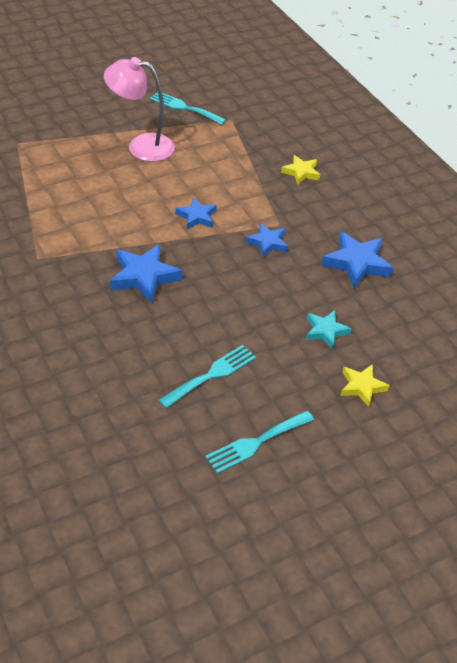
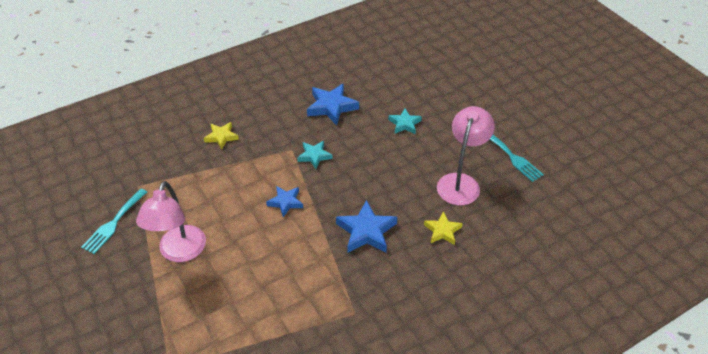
camera: 90 degrees left, 0 degrees up
turquoise fork [159,345,256,409] -> pink lamp [437,106,495,205]
blue star [246,223,288,257] -> turquoise star [297,141,332,169]
yellow star [340,364,390,407] -> yellow star moved to [424,211,463,245]

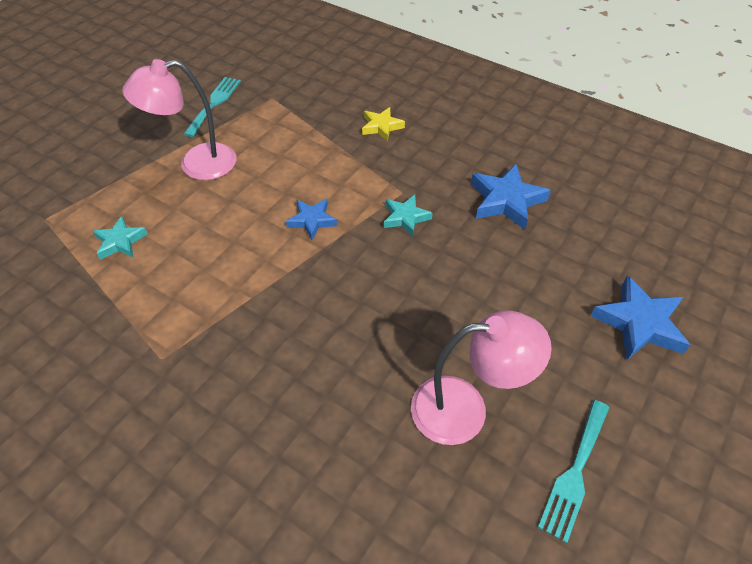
camera: 65 degrees right, 5 degrees up
turquoise fork [81,188,147,254] -> turquoise fork turned 105 degrees clockwise [184,77,241,137]
blue star [336,200,397,253] -> blue star moved to [590,276,690,360]
turquoise star [388,108,422,134] -> turquoise star moved to [93,216,148,260]
yellow star [424,211,463,245] -> none

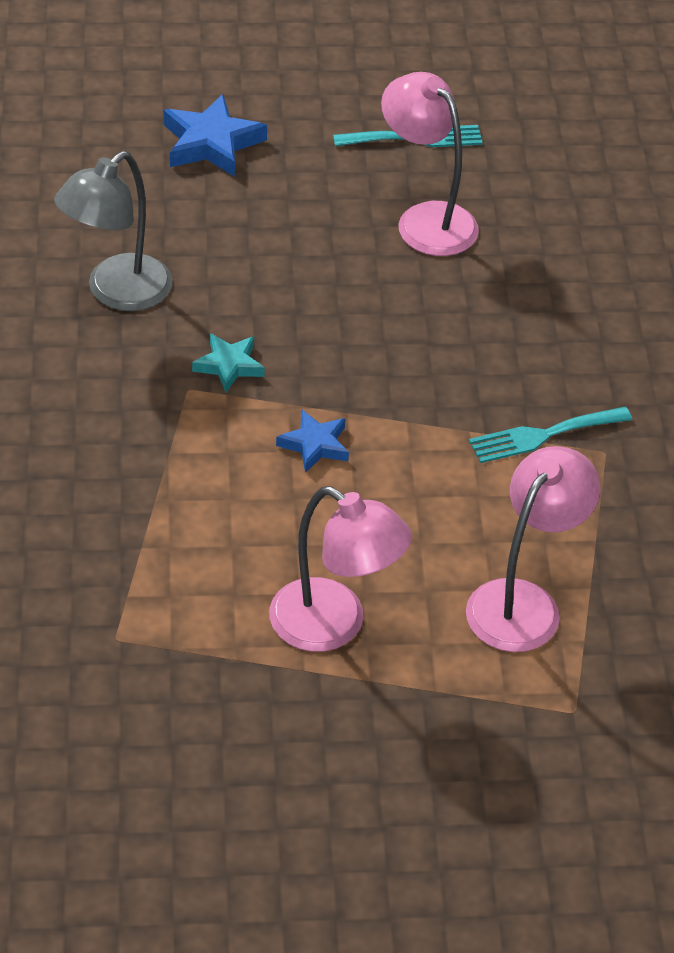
camera: 130 degrees left, 5 degrees down
turquoise star [93,216,148,260] -> pink lamp [466,446,600,652]
turquoise fork [184,77,241,137] -> turquoise fork moved to [469,407,632,463]
yellow star [362,107,405,141] -> none
blue star [471,164,551,230] -> grey lamp [54,151,173,311]

